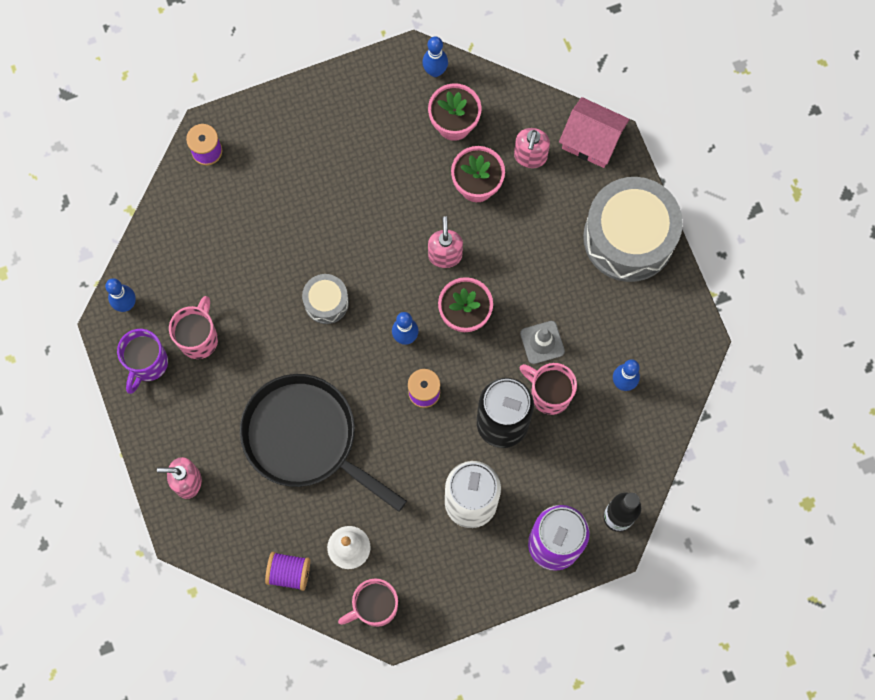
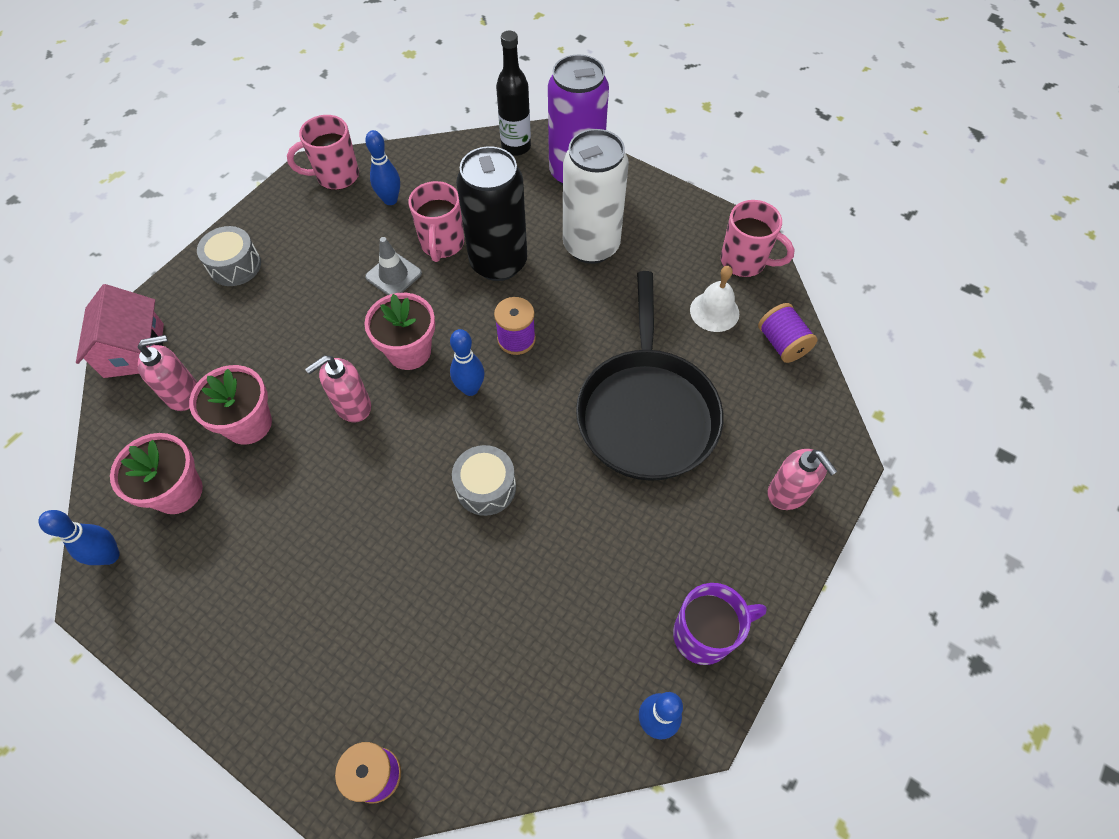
camera: 125 degrees left, 15 degrees down
pink mug [169,296,218,359] -> pink mug moved to [287,115,359,190]
grey drum [583,177,683,282] -> grey drum [197,226,261,286], size x0.48

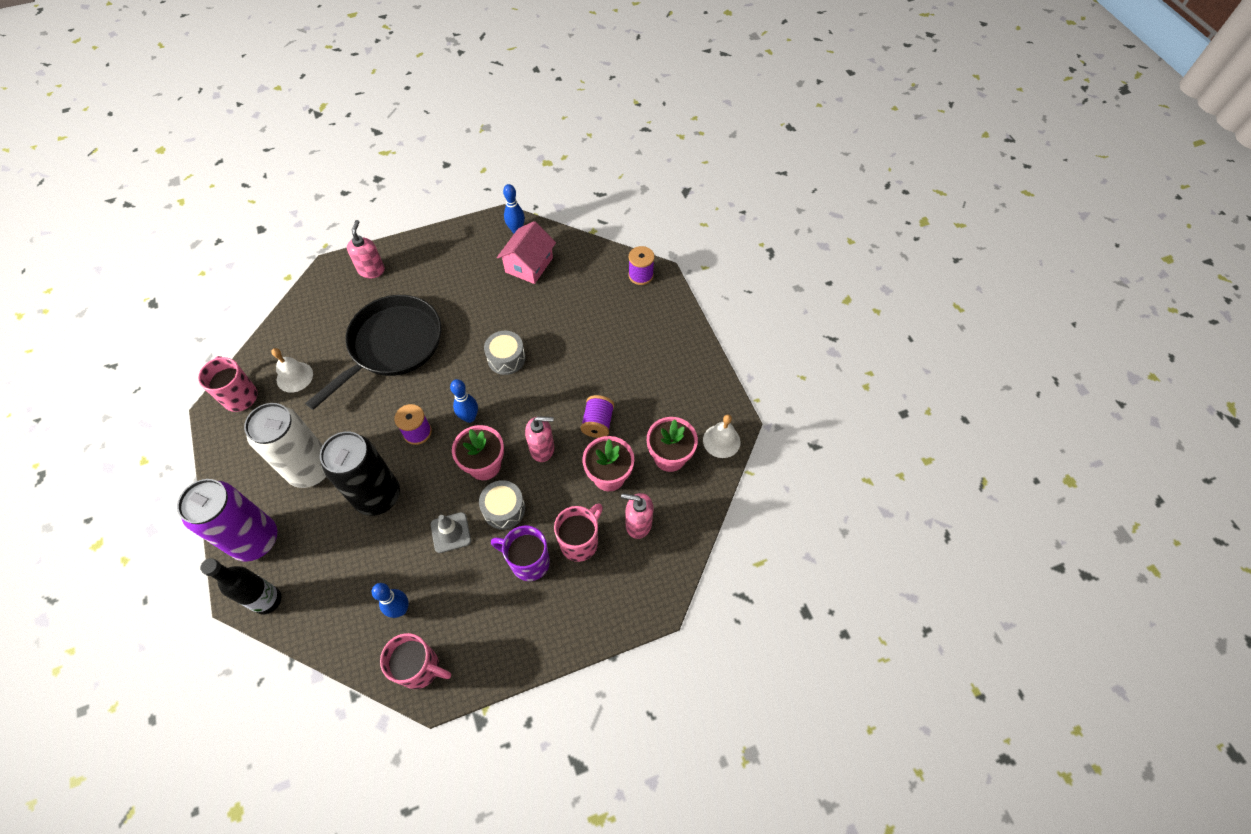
camera: 145 degrees left, 0 degrees up
blue bowling pin [38,510,120,565] -> white bell [703,415,741,458]
pink house [76,284,164,378] -> pink house moved to [497,221,556,284]
grey drum [197,226,261,286] -> grey drum moved to [479,480,525,530]
pink mug [408,181,464,262] -> pink mug moved to [554,503,603,562]
purple mug [673,583,767,665] -> purple mug moved to [491,526,550,581]
purple spool [758,303,818,363] -> purple spool moved to [581,395,614,438]

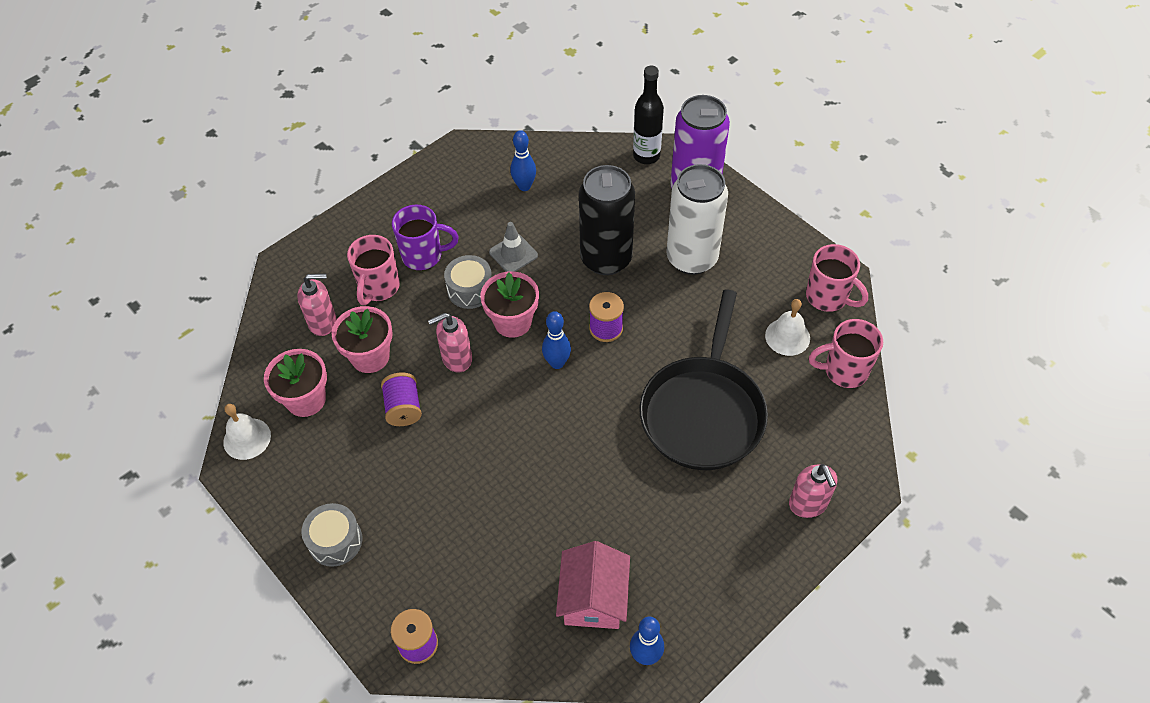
camera: 160 degrees right, 5 degrees down
pink mug [380,633,451,689] -> pink mug moved to [809,319,883,388]
grey drum [484,331,526,375] -> grey drum moved to [301,503,362,567]

